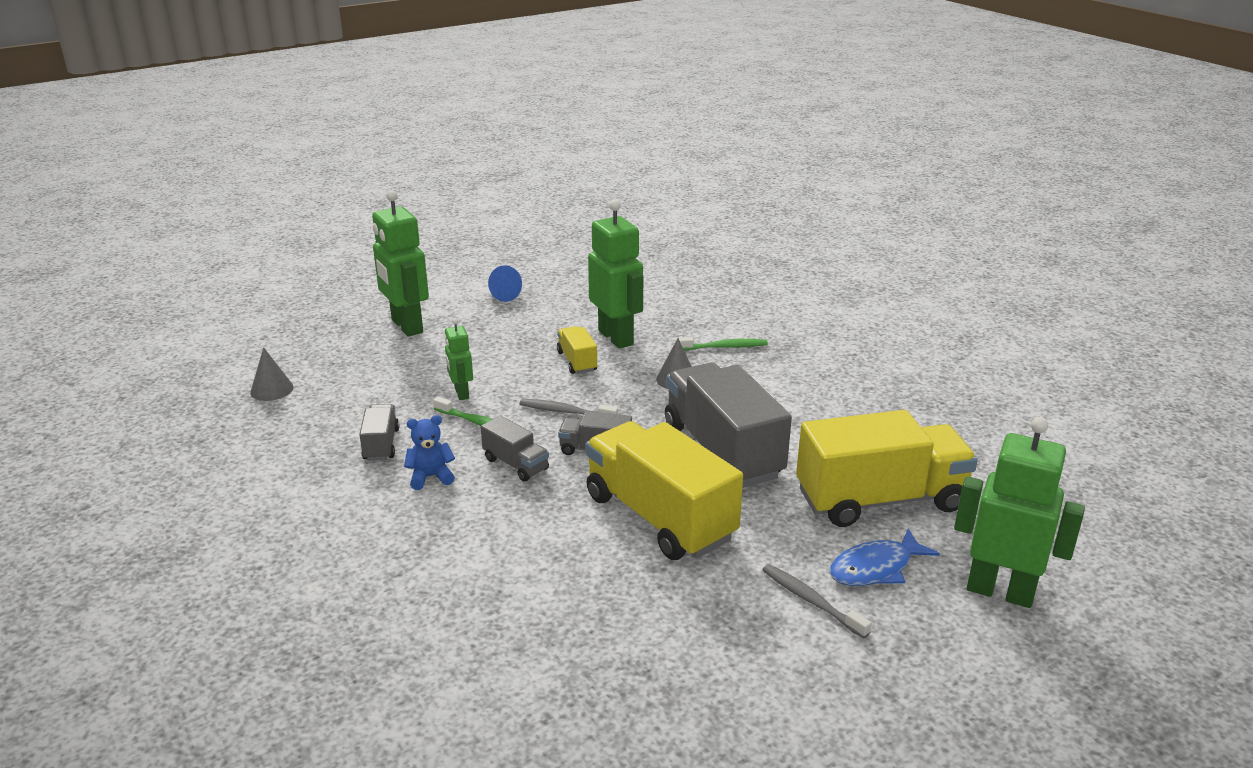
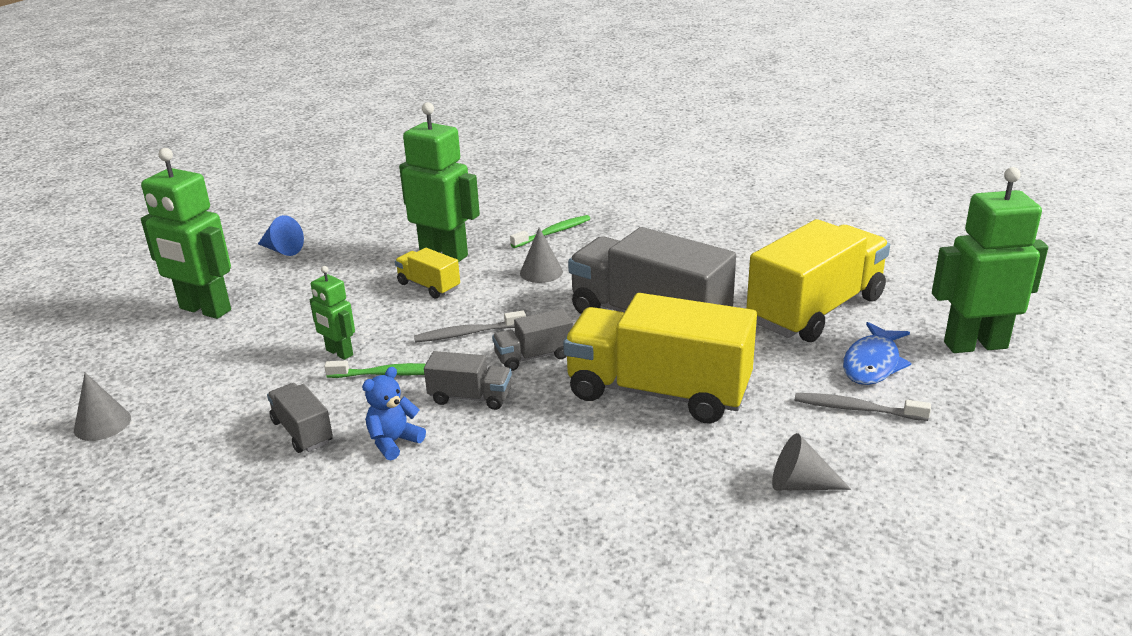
camera: 30 degrees left, 0 degrees up
none -> grey cone [772,433,851,490]

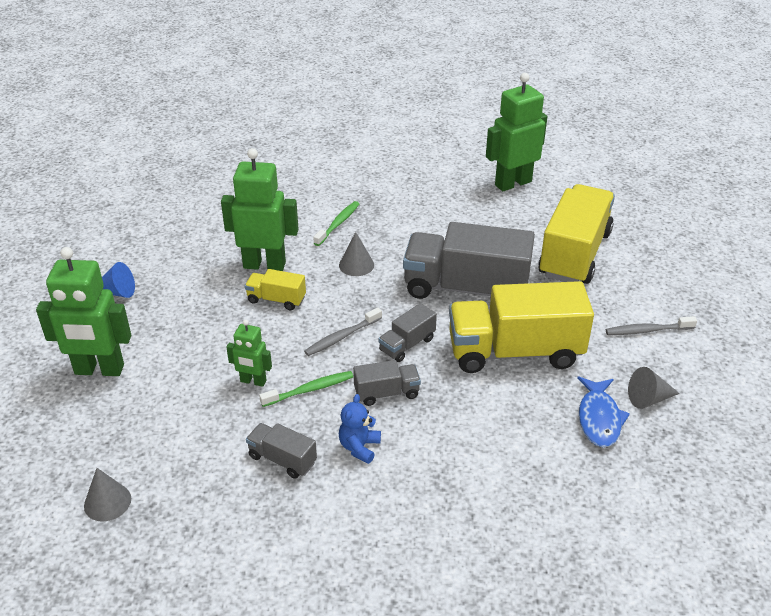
camera: 25 degrees left, 10 degrees up
blue fish [843,322,911,385] -> blue fish moved to [577,377,630,447]
green robot [932,167,1048,353] -> green robot moved to [486,73,547,191]

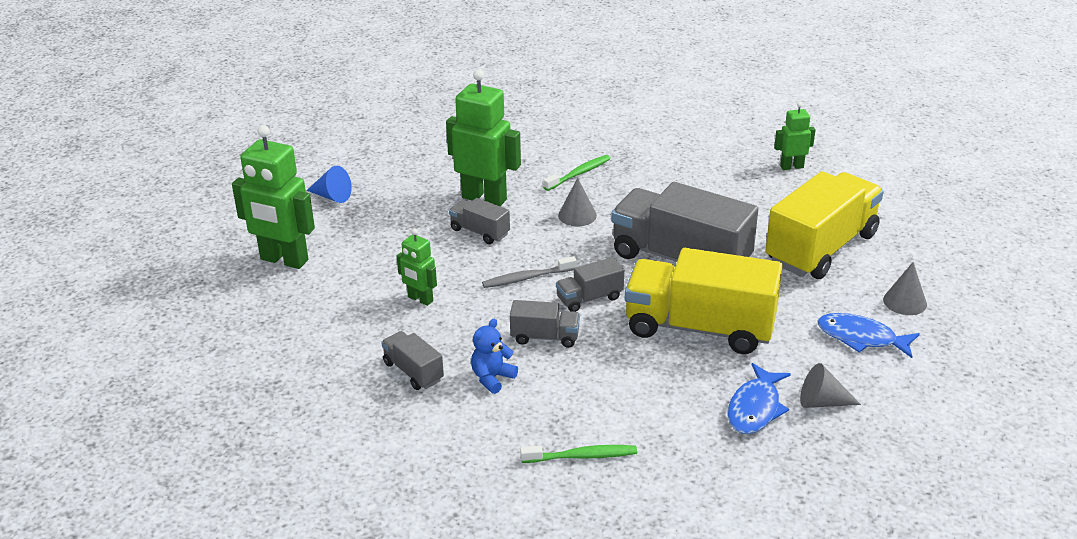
camera: 20 degrees right, 5 degrees down
grey cone [84,468,131,522] -> grey cone moved to [883,262,927,315]
yellow truck [245,269,306,310] -> grey truck [449,198,510,244]
green toothbrush [259,371,354,407] -> green toothbrush moved to [520,445,637,463]
green robot [486,73,547,191] -> green robot [774,102,816,170], size x0.53
grey toothbrush [606,316,697,335] -> blue fish [817,313,920,358]

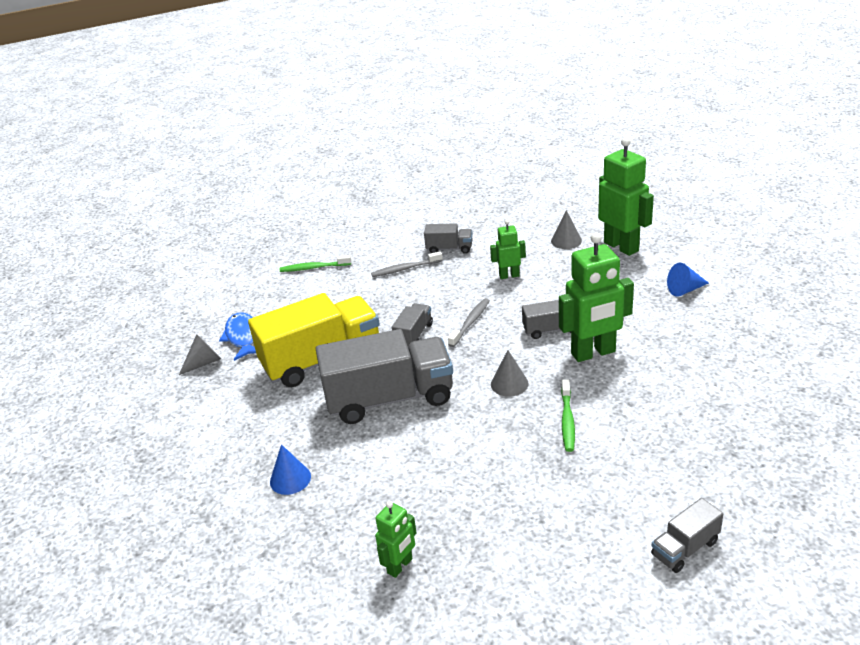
camera: 140 degrees right, 0 degrees up
green robot [232,125,315,269] -> green robot turned 75 degrees clockwise [598,137,654,256]
blue teddy bear [471,319,518,394] -> grey toothbrush [371,251,443,277]
grey truck [510,300,580,348] -> grey truck moved to [651,498,723,573]
green toothbrush [520,445,637,463] -> green toothbrush turned 45 degrees clockwise [280,255,351,272]
yellow truck [766,171,884,279] -> blue cone [270,444,311,495]
blue fish [817,313,920,358] -> none
grey cone [883,262,927,315] -> grey cone moved to [551,210,582,249]

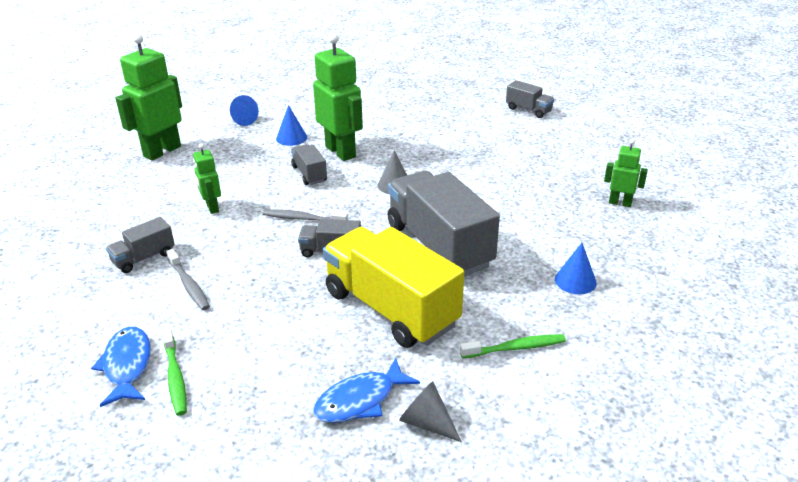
camera: 110 degrees left, 0 degrees up
grey truck [424,223,472,254] -> grey truck turned 120 degrees counterclockwise [106,217,175,273]
grey cone [551,210,582,249] -> none
green toothbrush [561,379,575,452] -> green toothbrush moved to [460,334,566,358]
none -> blue fish [91,327,151,407]
none -> blue cone [276,105,307,146]

